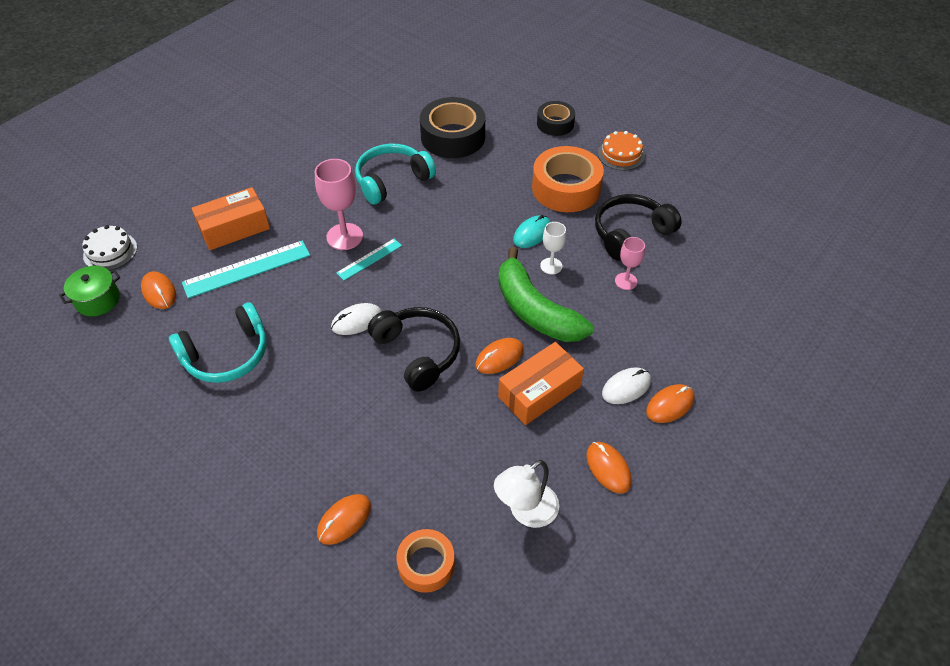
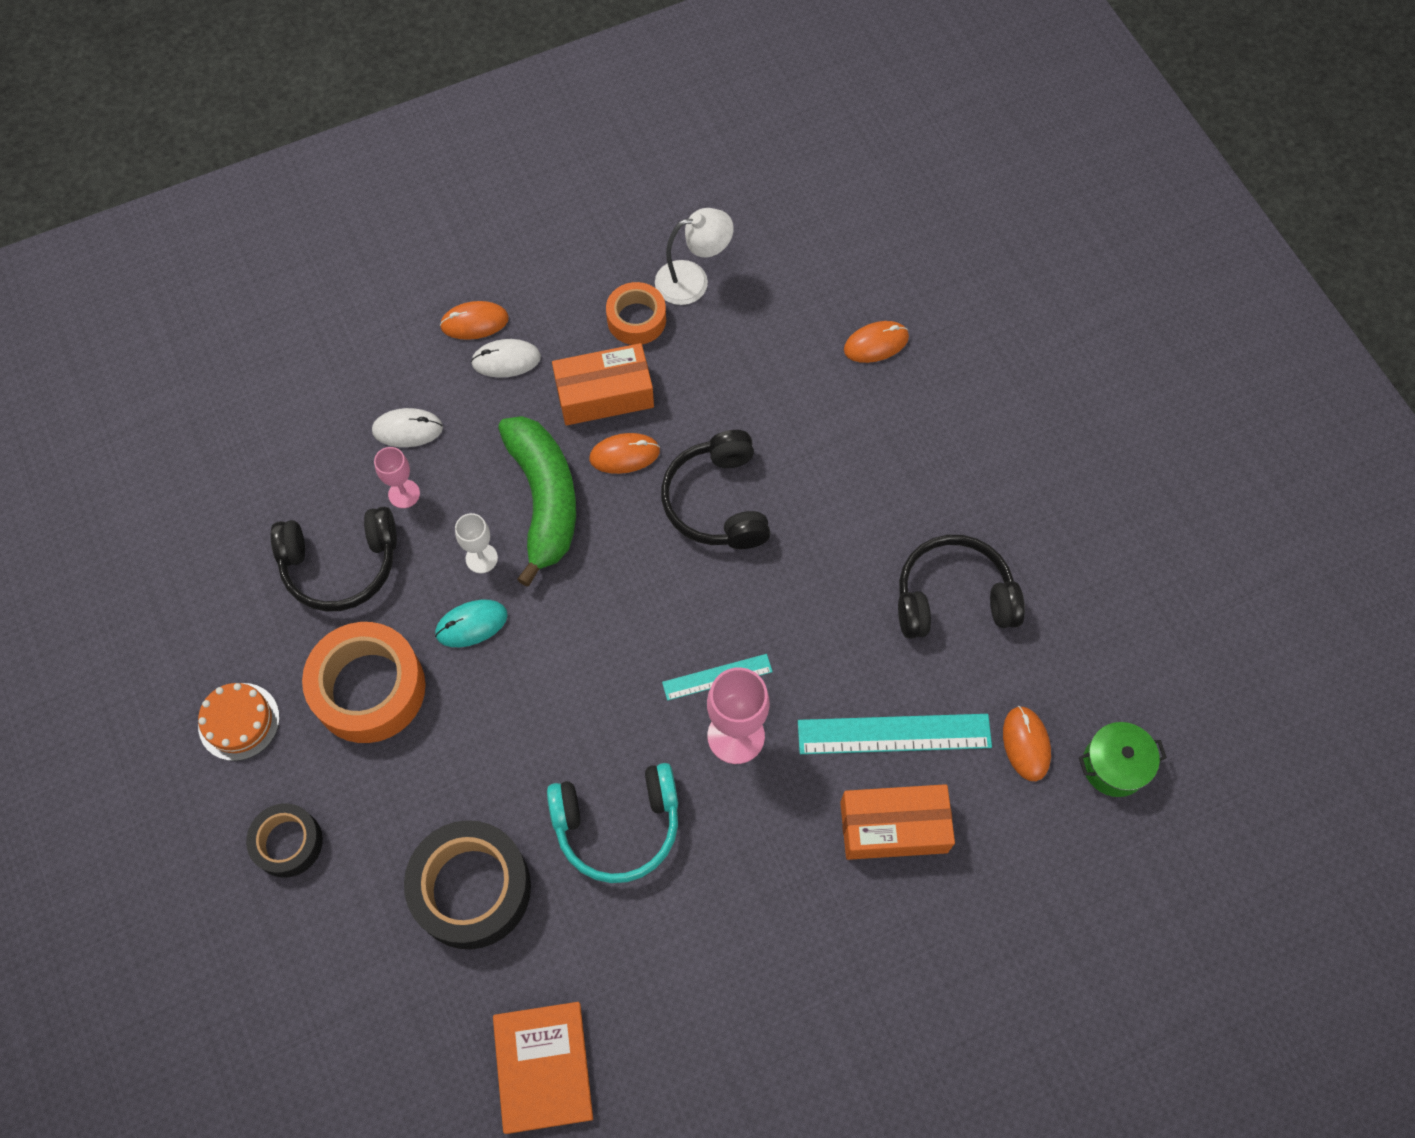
camera: 155 degrees left, 15 degrees up
white cake [82,225,137,271] -> none
turquoise headphones [169,302,266,383] -> black headphones [898,535,1025,639]
white mouse [331,303,381,335] -> white mouse moved to [372,408,443,447]
orange tape [396,529,455,593] -> orange tape moved to [606,282,666,345]
orange mouse [586,442,632,494] -> none
none -> orange book [493,1002,593,1134]

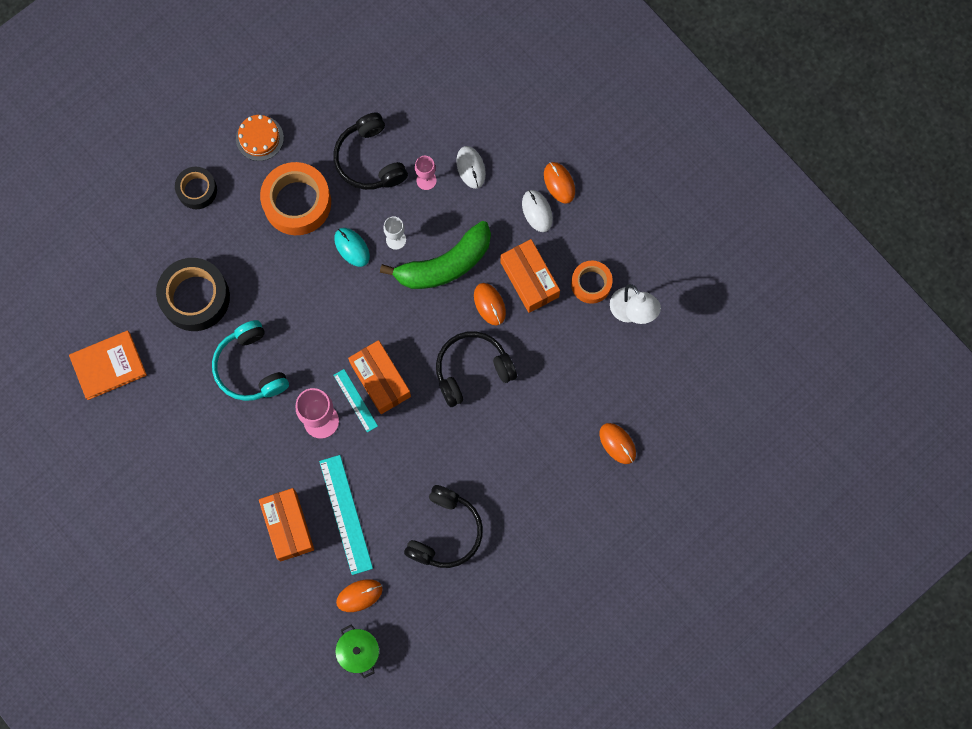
camera: 75 degrees right, 10 degrees up
black headphones [898,535,1025,639] -> black headphones turned 45 degrees clockwise [404,485,483,568]
none -> orange box [348,340,411,414]

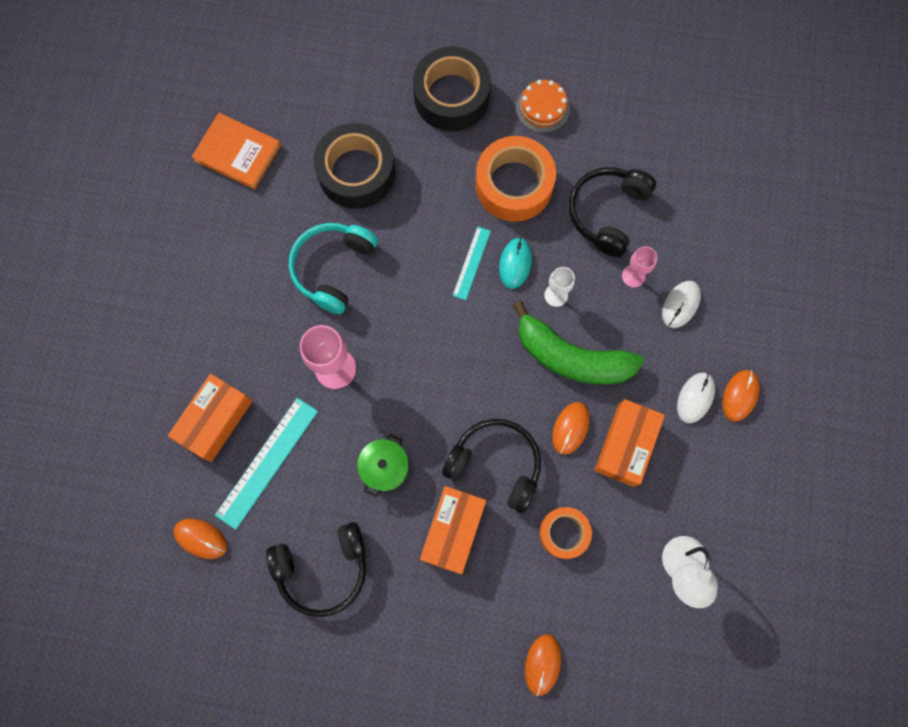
camera: 50 degrees right, 0 degrees up
black tape [175,167,217,209] -> black tape [413,47,491,131], size x1.70
turquoise ruler [333,369,378,432] -> turquoise ruler moved to [452,227,491,300]
green pot [335,625,379,678] -> green pot moved to [357,434,409,497]
orange box [348,340,411,414] -> orange box moved to [420,486,486,574]
orange tape [571,261,613,304] -> orange tape moved to [539,507,592,559]

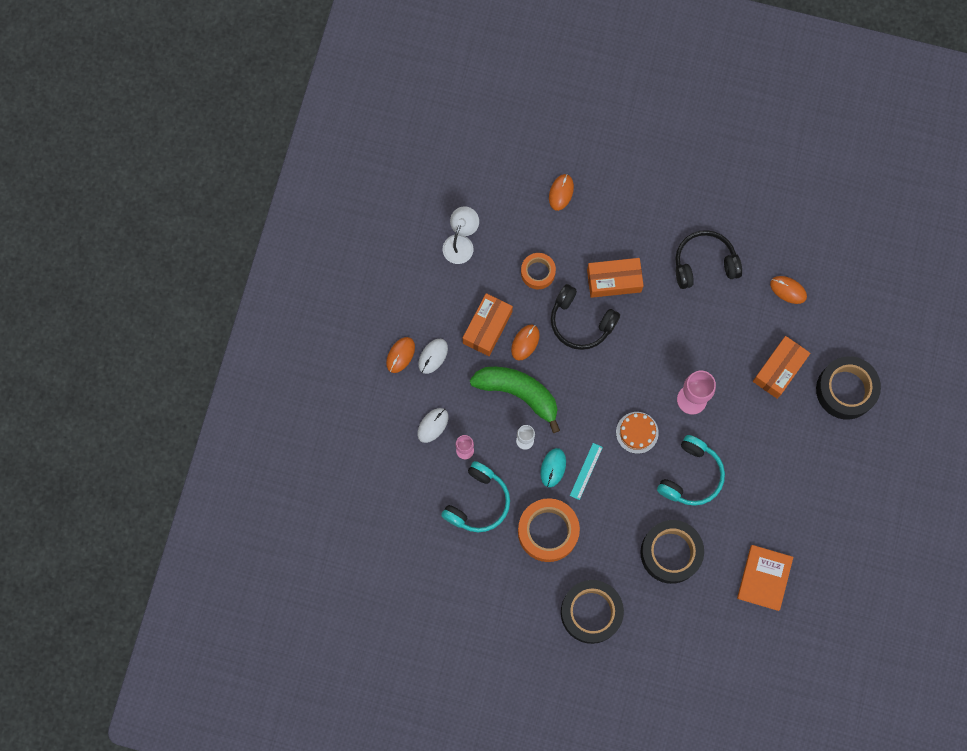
camera: 175 degrees left, 0 degrees up
orange book [192,113,281,190] -> orange book turned 75 degrees clockwise [737,545,793,611]
turquoise ruler [215,398,318,530] -> none
green pot [357,434,409,497] -> none
orange box [420,486,486,574] -> orange box turned 60 degrees clockwise [587,258,644,298]
orange cake [516,80,570,133] -> orange cake moved to [616,412,659,454]
black headphones [569,167,656,257] -> turquoise headphones [441,461,510,532]
none -> black tape [816,356,881,419]

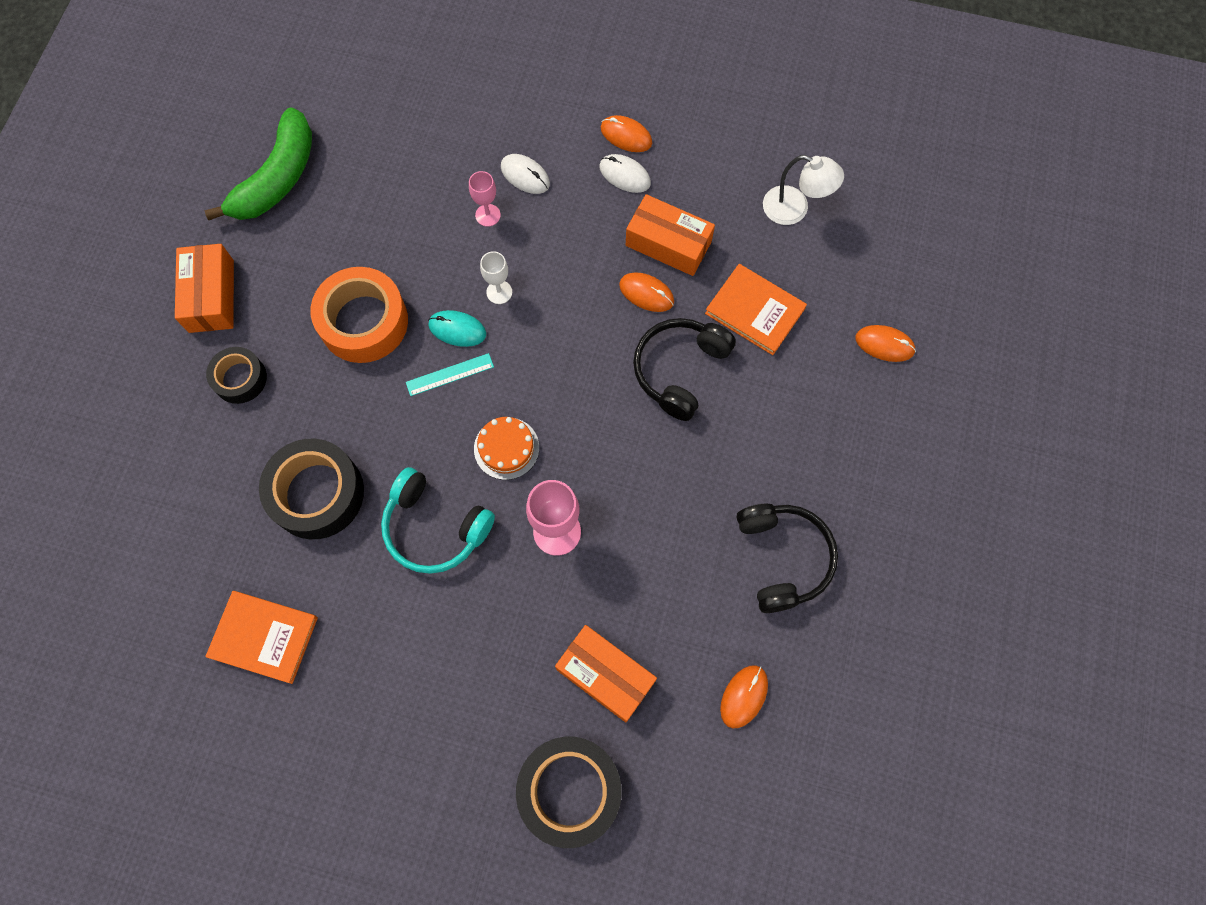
camera: 90 degrees right, 5 degrees down
turquoise headphones [441,461,510,532] -> none
green banana [470,367,560,433] -> green banana moved to [204,107,312,220]
orange tape [521,253,556,290] -> orange book [705,264,807,355]
black tape [561,580,624,644] -> black tape [206,347,267,404], size x0.59
turquoise ruler [570,443,603,500] -> turquoise ruler turned 45 degrees counterclockwise [406,353,494,396]
orange box [587,258,644,298] -> orange box moved to [175,244,234,333]

